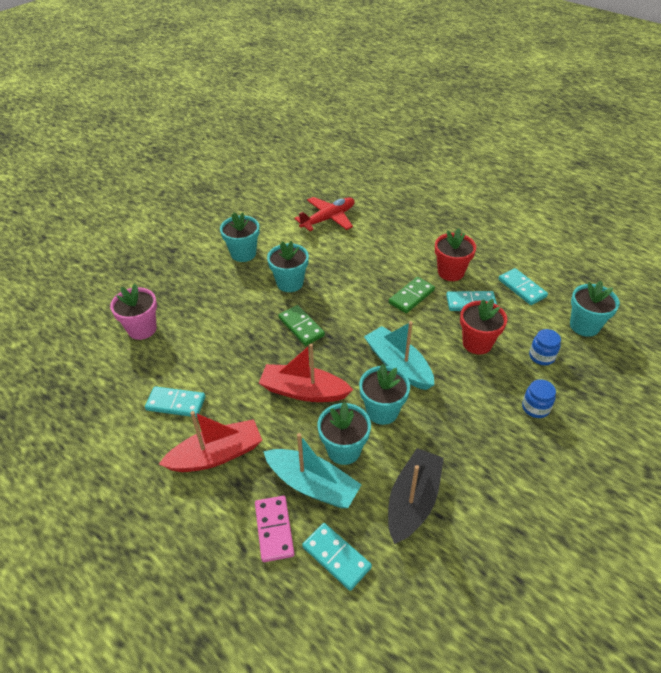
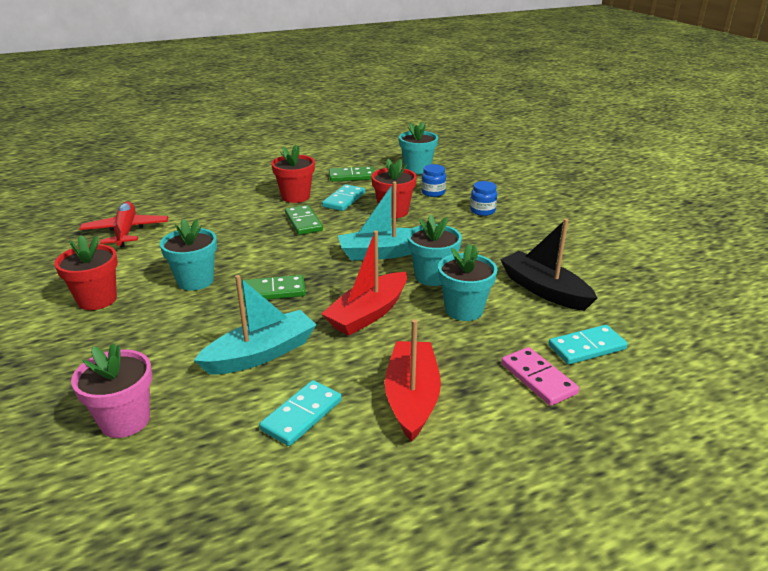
camera: 65 degrees left, 15 degrees down
turquoise flower pot [220,212,260,262] -> red flower pot [54,235,118,310]
pink domino [255,496,294,562] -> pink domino turned 45 degrees clockwise [501,347,579,406]
turquoise boat [263,433,362,508] -> turquoise boat moved to [194,275,316,375]
turquoise domino [499,268,548,305] -> green domino [329,166,374,182]

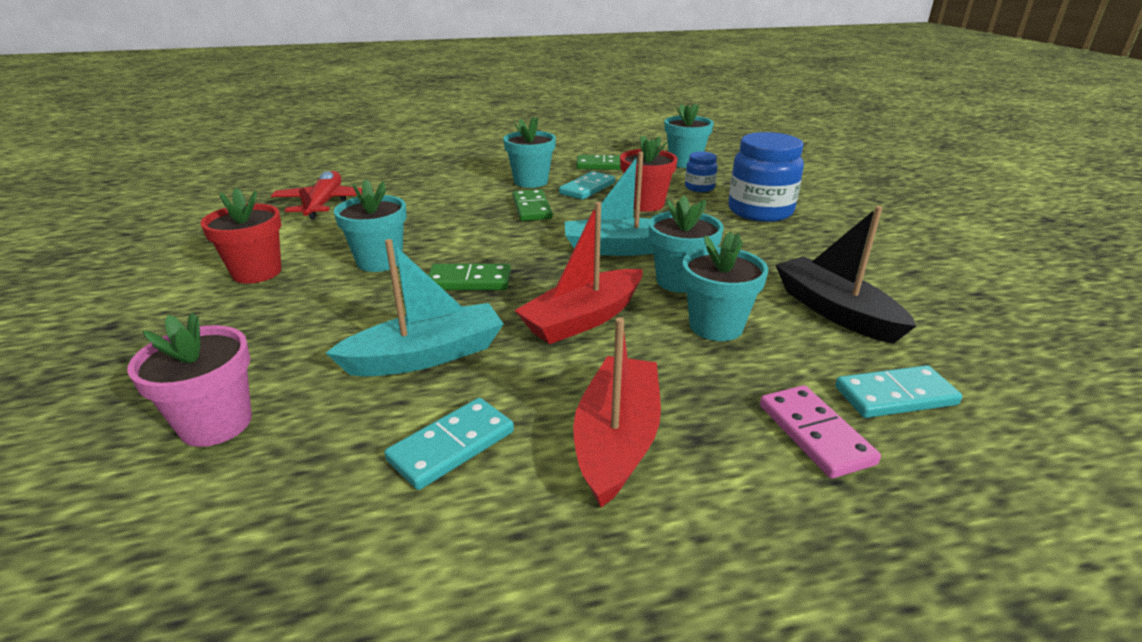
camera: 10 degrees right, 0 degrees up
red flower pot [271,145,315,203] -> turquoise flower pot [503,117,556,188]
blue jar [470,181,497,216] -> blue jar [728,132,804,222], size x1.99

